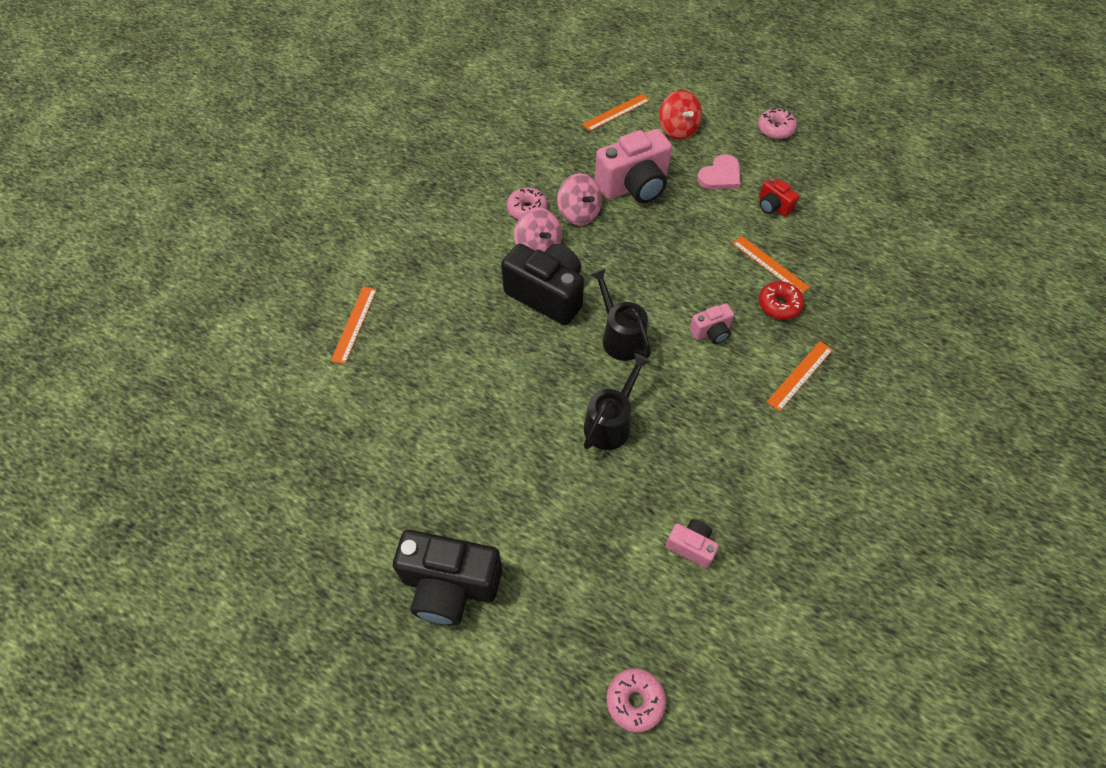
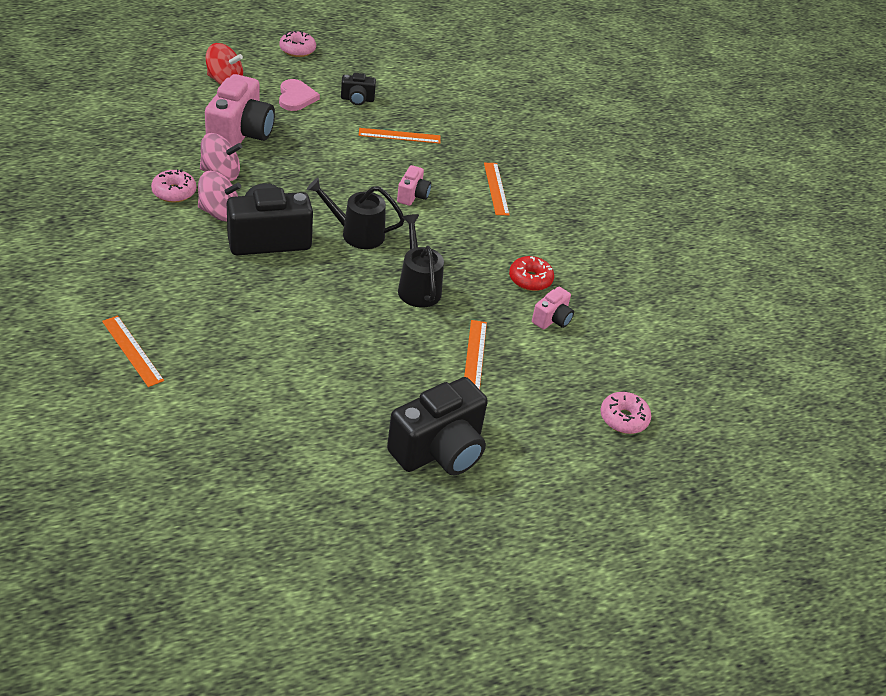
camera: 55 degrees left, 15 degrees down
orange ruler [582,94,650,131] -> orange ruler moved to [464,320,487,389]
pink camera [666,519,719,568] -> pink camera turned 150 degrees clockwise [532,287,574,330]
red camera [759,177,799,217] -> black camera [341,73,376,105]
red donut [759,281,804,320] -> red donut moved to [509,256,554,291]

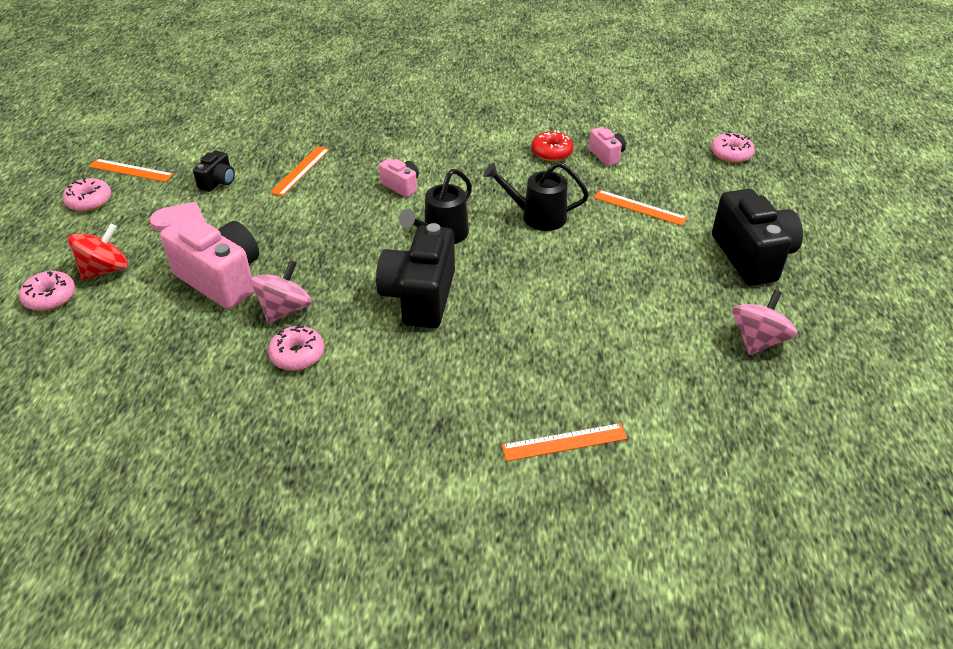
camera: 60 degrees left, 0 degrees up
pink spinning top [198,171,241,221] -> pink spinning top moved to [732,290,798,355]
orange ruler [484,163,510,215] -> orange ruler moved to [89,159,174,182]
none -> pink donut [19,271,75,311]

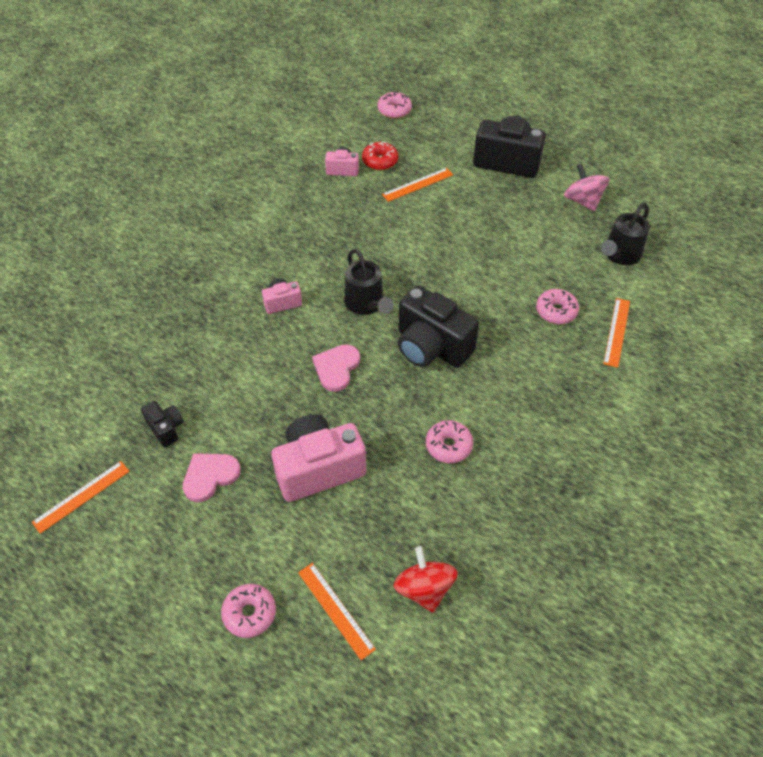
camera: 60 degrees left, 10 degrees up
pink donut [63,178,111,212] -> pink donut moved to [536,289,579,324]
red spinning top [68,224,128,280] -> red spinning top moved to [393,546,458,613]
pink spinning top [251,260,312,324] -> none
orange ruler [270,146,330,196] -> orange ruler moved to [298,563,376,660]
black watering can [483,162,589,231] -> black watering can moved to [601,202,650,265]
red donut [531,130,573,161] -> red donut moved to [362,142,398,170]
none -> pink heart [312,344,360,392]

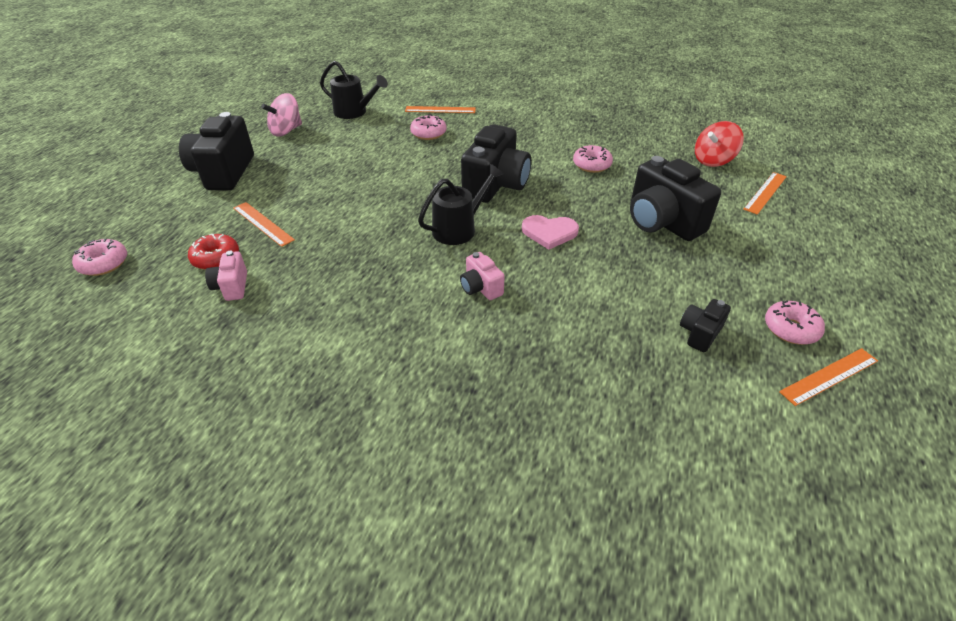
camera: 105 degrees left, 10 degrees down
orange ruler [32,461,130,534] -> orange ruler turned 60 degrees counterclockwise [779,348,878,406]
pink heart [183,453,241,502] -> none
pink donut [221,584,276,638] -> pink donut moved to [765,300,825,345]
pink camera [271,414,366,502] -> black camera [630,156,721,241]

